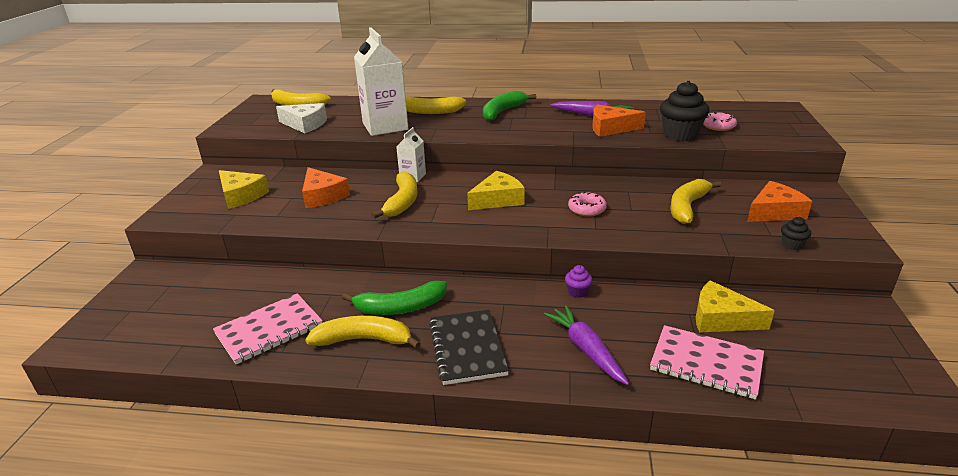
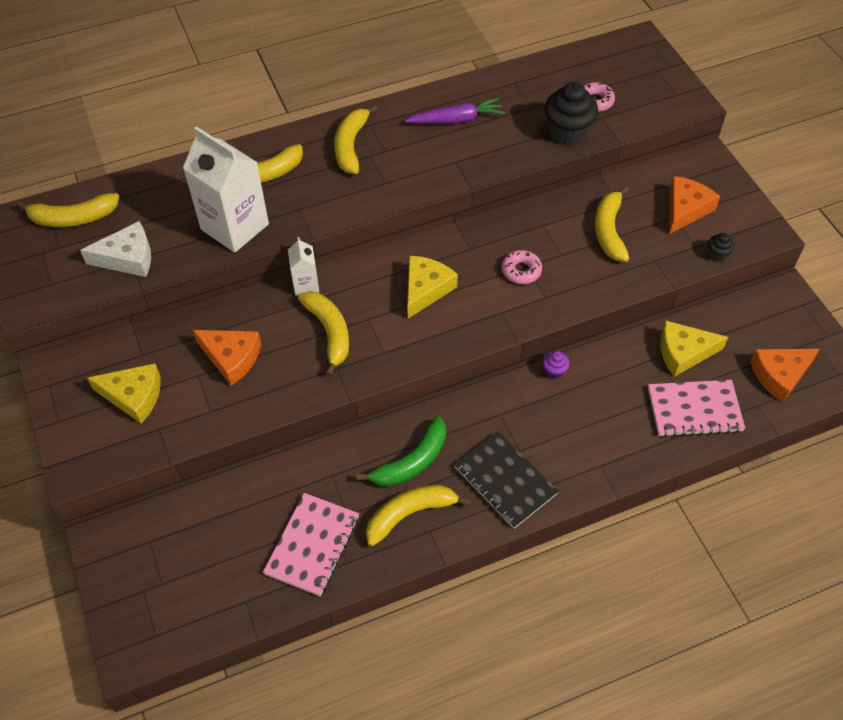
camera: 30 degrees left, 25 degrees up
green banana [483,91,536,121] -> yellow banana [334,104,378,174]
purple carrot [544,305,629,385] -> none
orange cheese [592,104,646,137] -> orange cheese moved to [750,349,820,402]

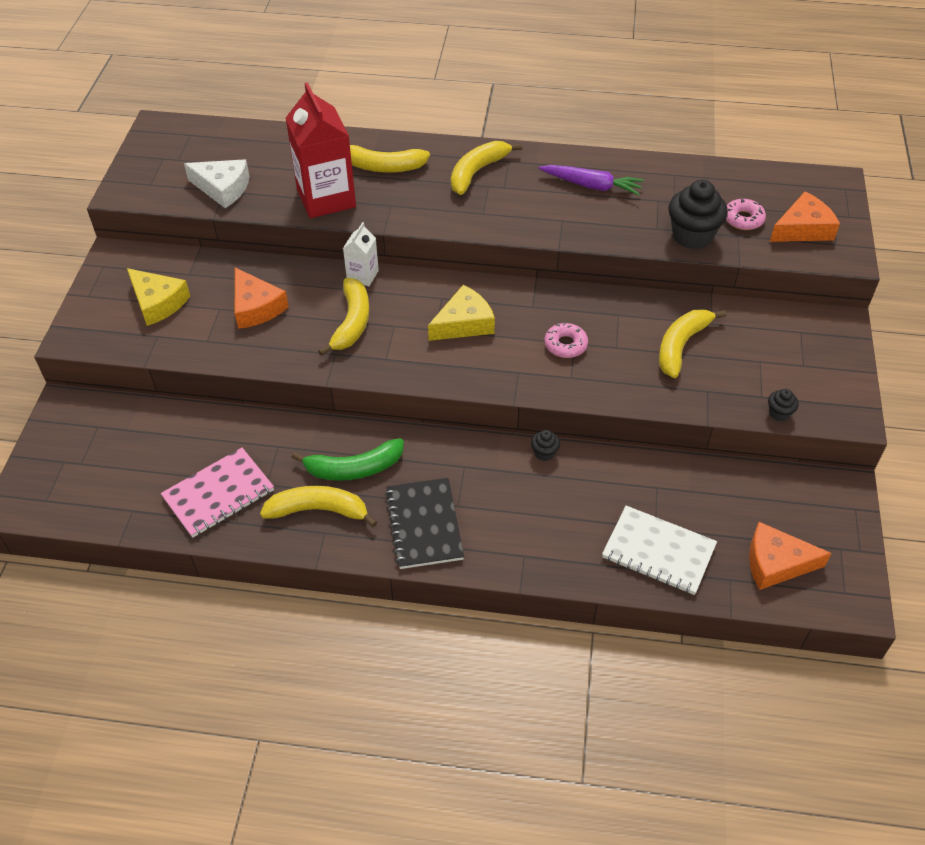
camera: 30 degrees right, 5 degrees down
yellow banana [17,193,119,227] -> none
white carton [183,126,269,253] -> red carton [286,82,356,218]
purple cupcake [543,351,570,379] -> black cupcake [531,430,560,461]
pink notebook [648,380,745,437] -> white notebook [602,506,717,595]
yellow cheese [660,320,728,377] -> none
orange cheese [669,176,720,234] -> orange cheese moved to [770,192,840,242]

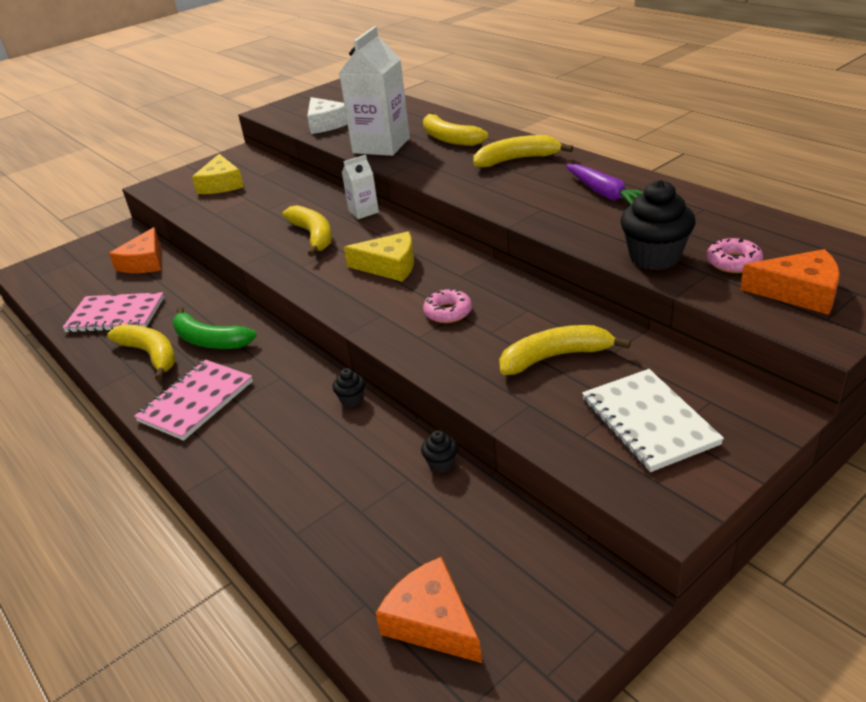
camera: 45 degrees right, 15 degrees down
orange cheese [235,268,289,329] -> orange cheese moved to [109,227,161,273]
red carton [286,82,356,218] -> white carton [339,26,410,156]
yellow banana [318,278,369,356] -> yellow banana turned 75 degrees counterclockwise [282,205,332,257]
black notebook [385,478,464,569] -> pink notebook [134,360,253,441]
white notebook [602,506,717,595] -> white notebook moved to [582,369,724,472]
black cupcake [768,389,799,421] -> black cupcake moved to [421,430,458,473]

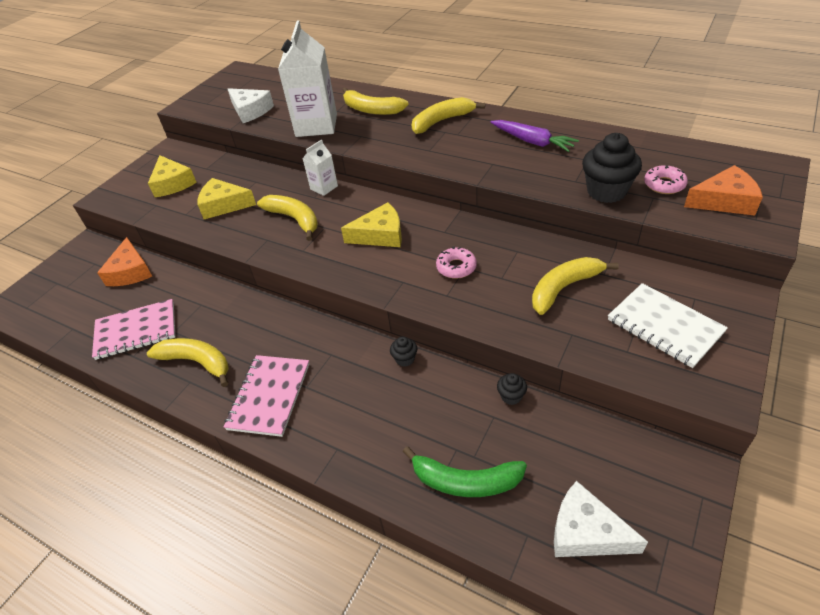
camera: 20 degrees left, 10 degrees up
green banana [173,307,257,349] -> green banana moved to [403,446,527,497]
orange cheese [376,557,482,663] -> white cheese [554,481,648,557]
none -> yellow cheese [198,178,256,219]

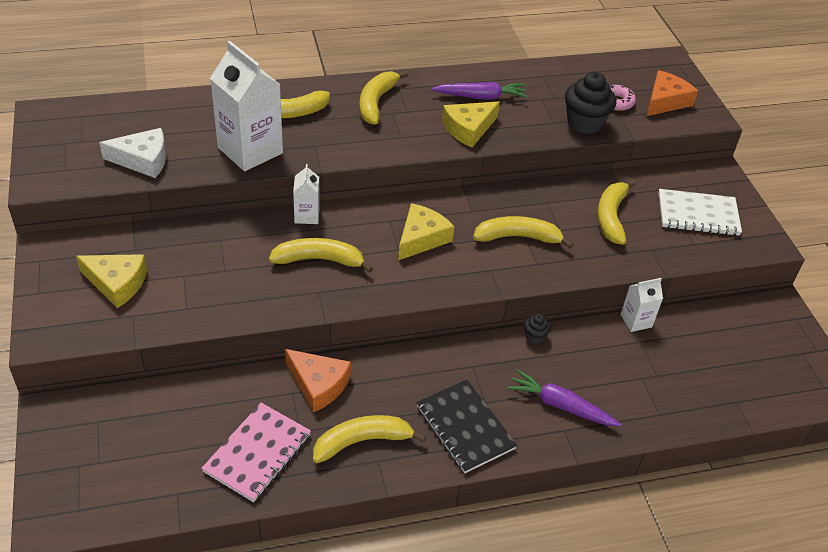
camera: 50 degrees left, 0 degrees up
orange cheese [97,237,152,286] -> orange cheese moved to [285,349,351,412]
yellow cheese [198,178,256,219] -> yellow cheese moved to [442,101,500,148]
pink notebook [224,355,309,437] -> black notebook [416,380,517,473]
green banana [403,446,527,497] -> none
pink donut [436,247,477,279] -> yellow banana [473,216,573,248]
black cupcake [497,373,527,405] -> white carton [620,278,663,332]
white cheese [554,481,648,557] -> none
none -> purple carrot [507,369,621,426]

